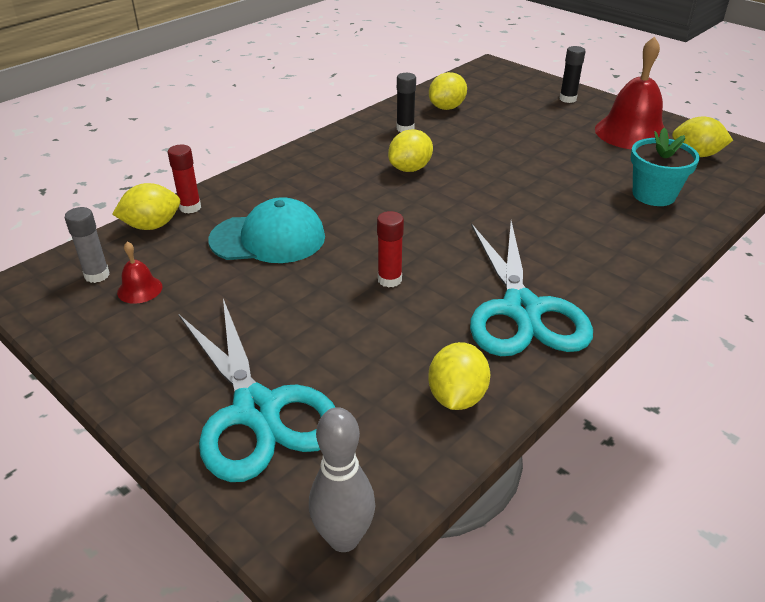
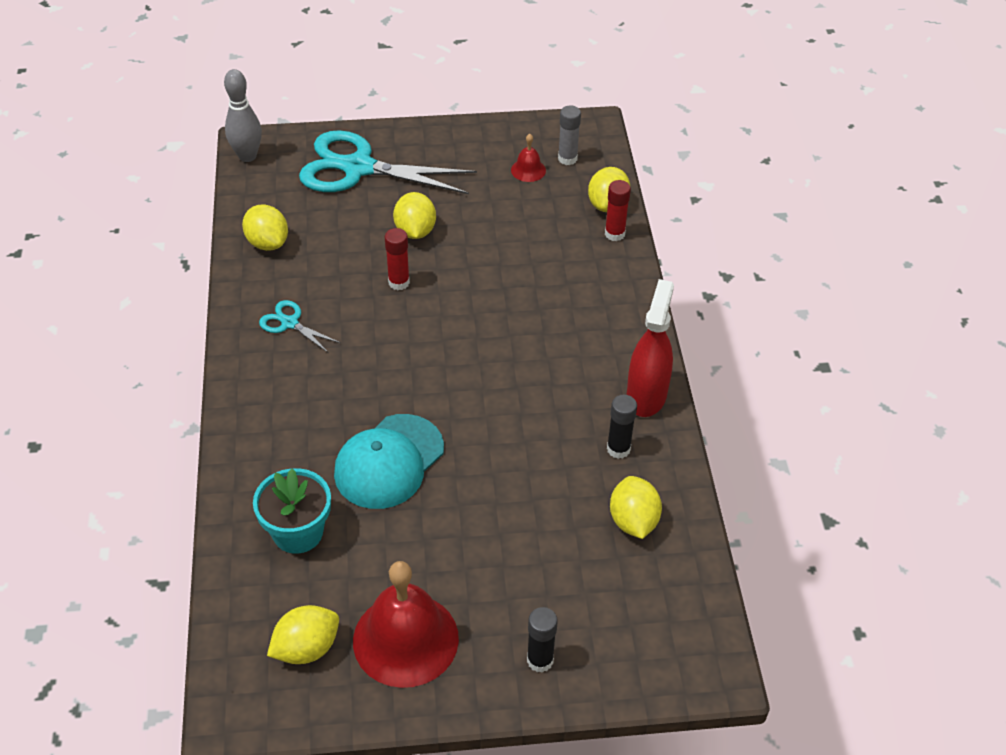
camera: 130 degrees right, 10 degrees up
turquoise cap [208,197,325,263] -> turquoise cap moved to [334,414,444,509]
yellow lemon [388,129,433,172] -> yellow lemon moved to [393,192,436,239]
turquoise scissors [470,221,593,356] -> turquoise scissors [259,300,341,353], size x0.45
none -> red spray bottle [627,279,674,417]

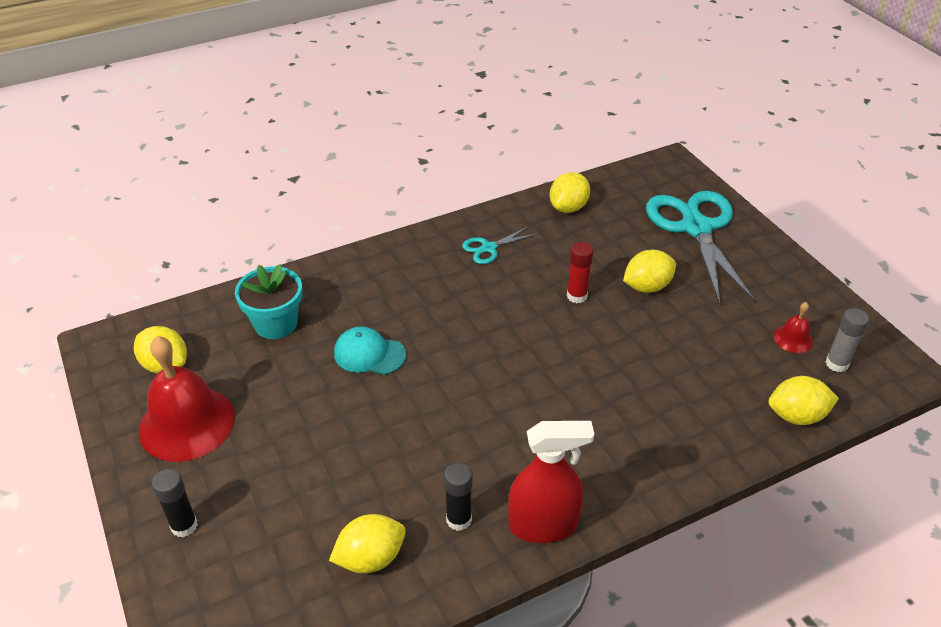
camera: 70 degrees right, 5 degrees down
grey bowling pin [224,69,262,162] -> none
turquoise scissors [259,300,341,353] -> turquoise scissors turned 135 degrees counterclockwise [462,226,537,264]
turquoise cap [334,414,444,509] -> turquoise cap [334,326,406,375], size x0.65
red glue stick [605,180,631,241] -> none

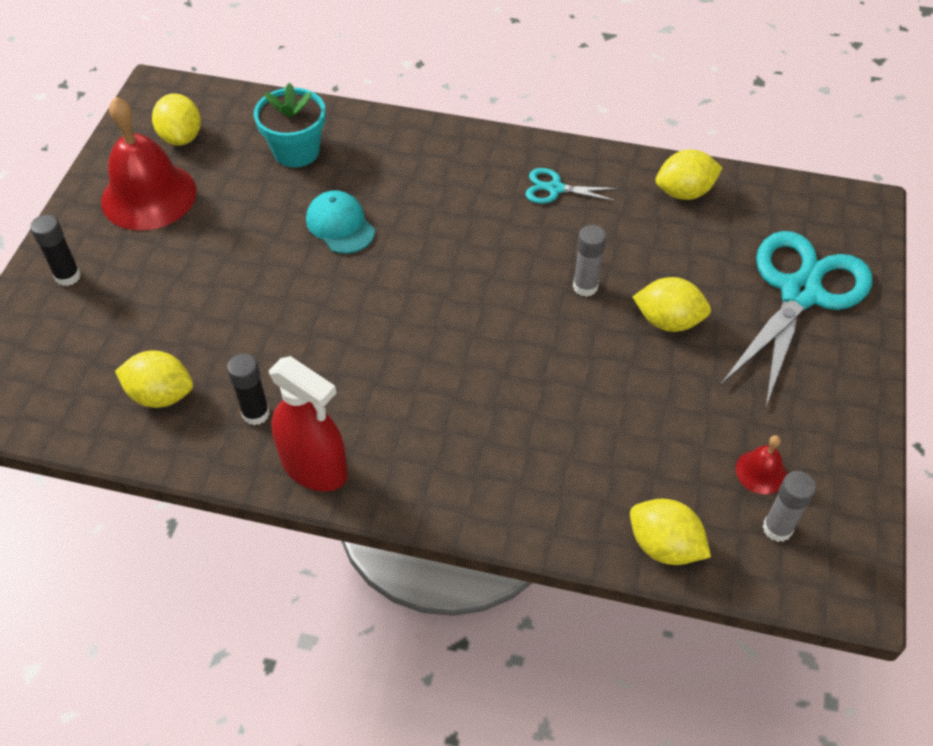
camera: 40 degrees right, 10 degrees up
red glue stick [567,242,594,303] -> grey glue stick [573,225,606,297]

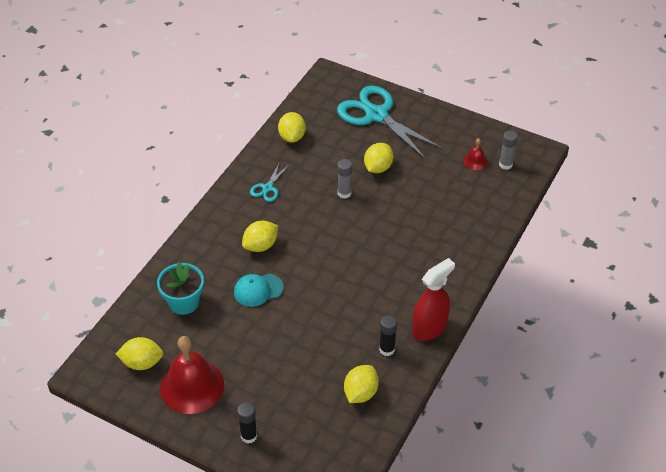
camera: 75 degrees left, 5 degrees down
yellow lemon [630,499,711,565] -> yellow lemon moved to [242,221,278,252]

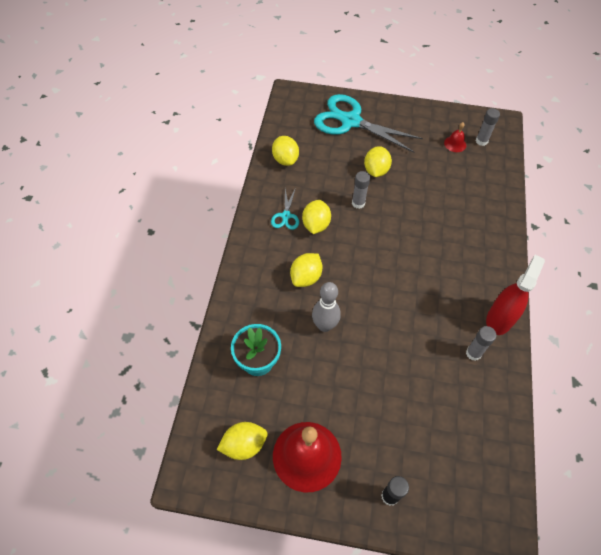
camera: 20 degrees left, 10 degrees up
turquoise cap [234,274,284,307] -> grey bowling pin [312,282,341,332]
yellow lemon [344,365,379,403] -> yellow lemon moved to [302,200,331,234]
black glue stick [379,315,397,356] -> grey glue stick [466,326,497,361]

